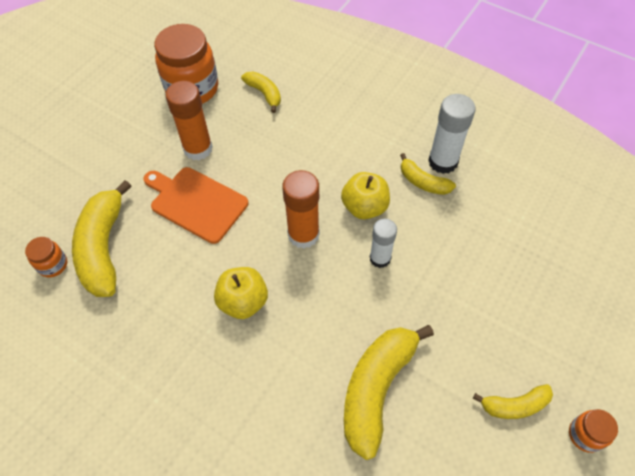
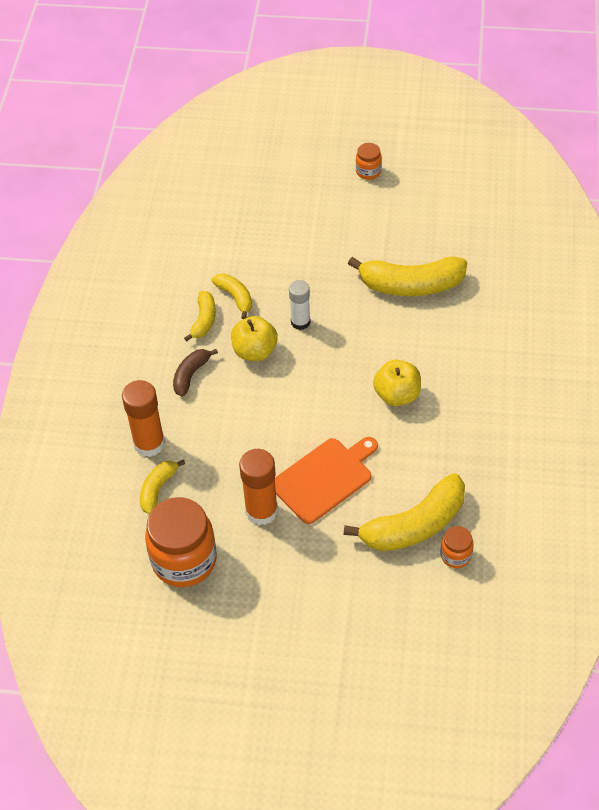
camera: 115 degrees left, 5 degrees down
orange cutting board [143,167,249,244] -> orange cutting board turned 135 degrees counterclockwise [275,437,378,524]
orange glue stick [282,170,320,249] -> orange glue stick moved to [122,380,165,457]
white glue stick [428,94,476,174] -> none
yellow banana [473,384,553,419] -> yellow banana moved to [211,274,252,319]
none -> brown banana [173,349,218,397]

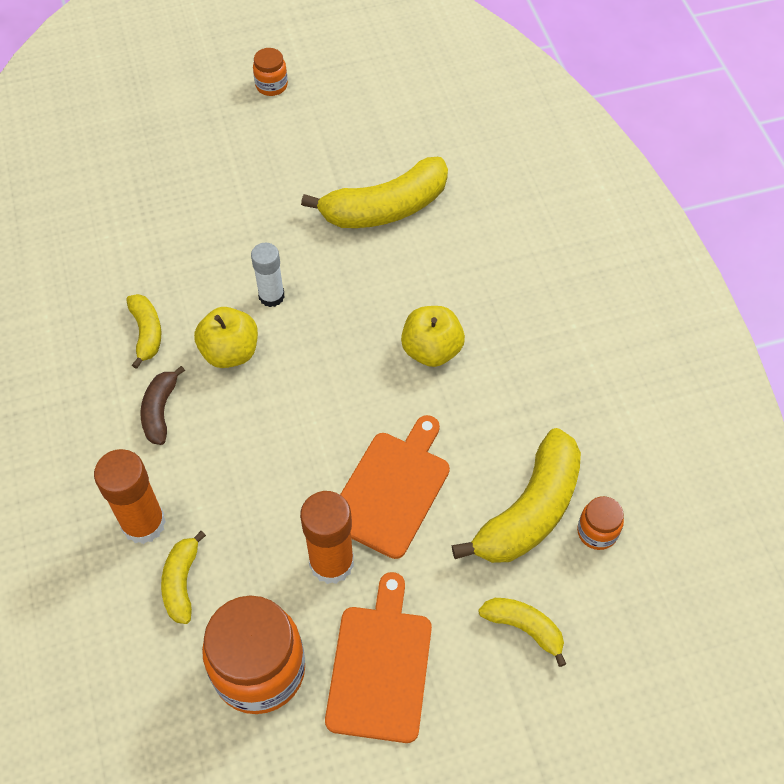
camera: 25 degrees left, 5 degrees up
yellow banana [211,274,252,319] -> yellow banana moved to [478,598,566,667]
none -> orange cutting board [325,572,432,743]

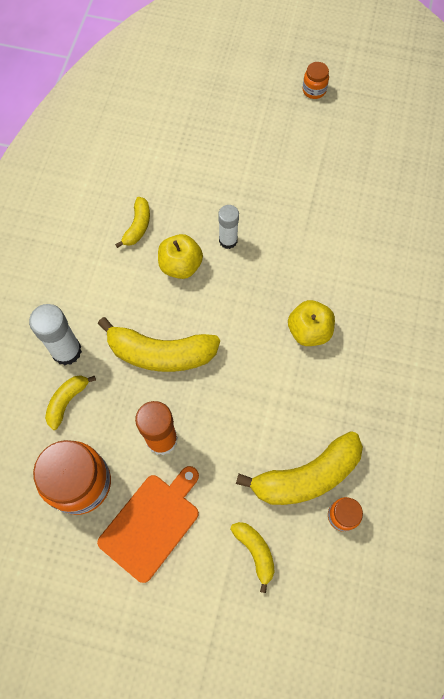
camera: 30 degrees right, 10 degrees up
orange glue stick [94,449,166,544] -> white glue stick [29,304,82,365]
brown banana [140,366,185,445] -> none
yellow banana [301,157,448,228] -> yellow banana moved to [98,317,220,372]
orange cutting board [340,415,450,559] -> none

